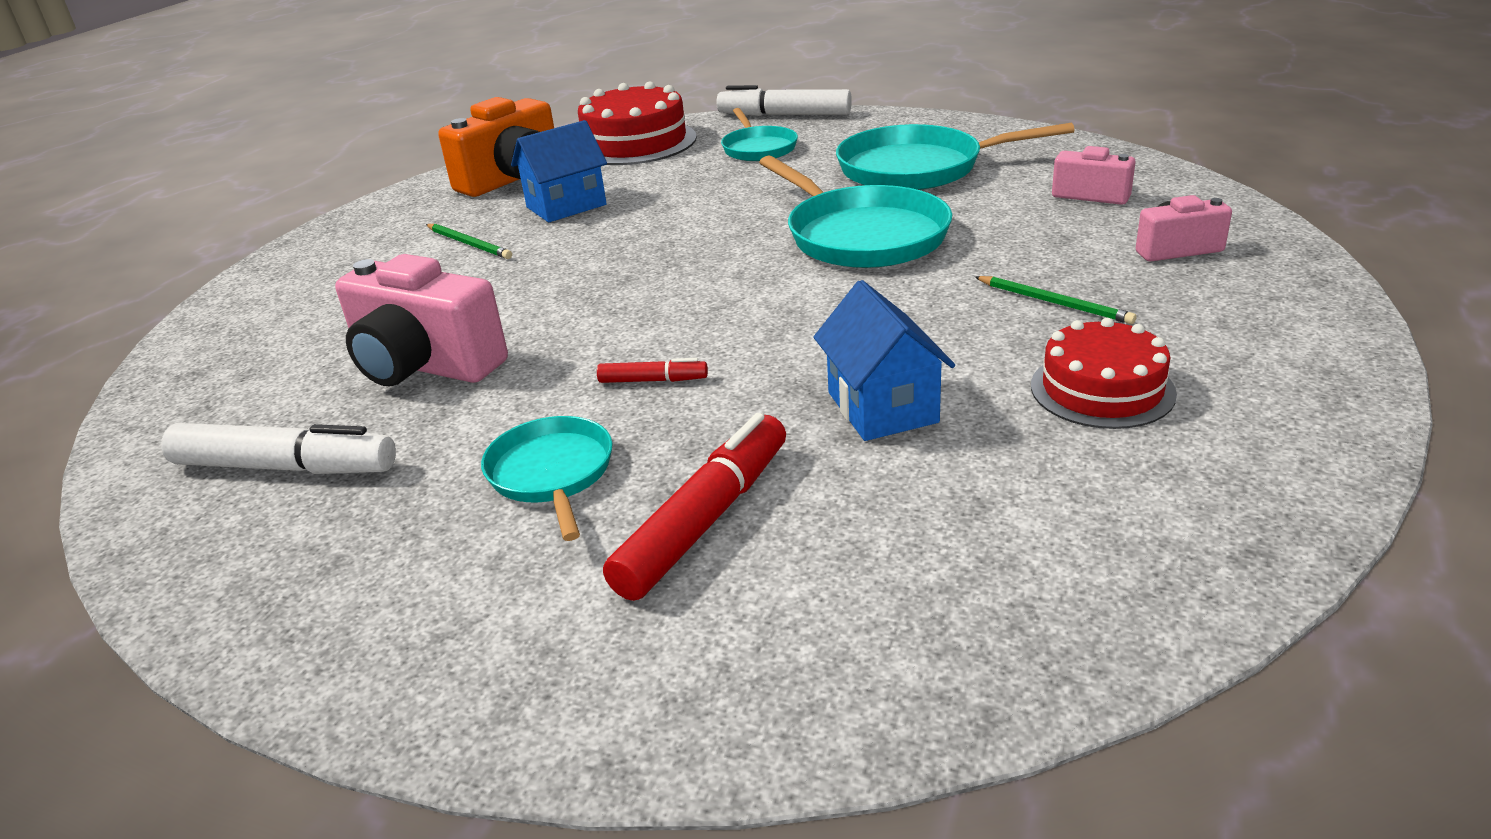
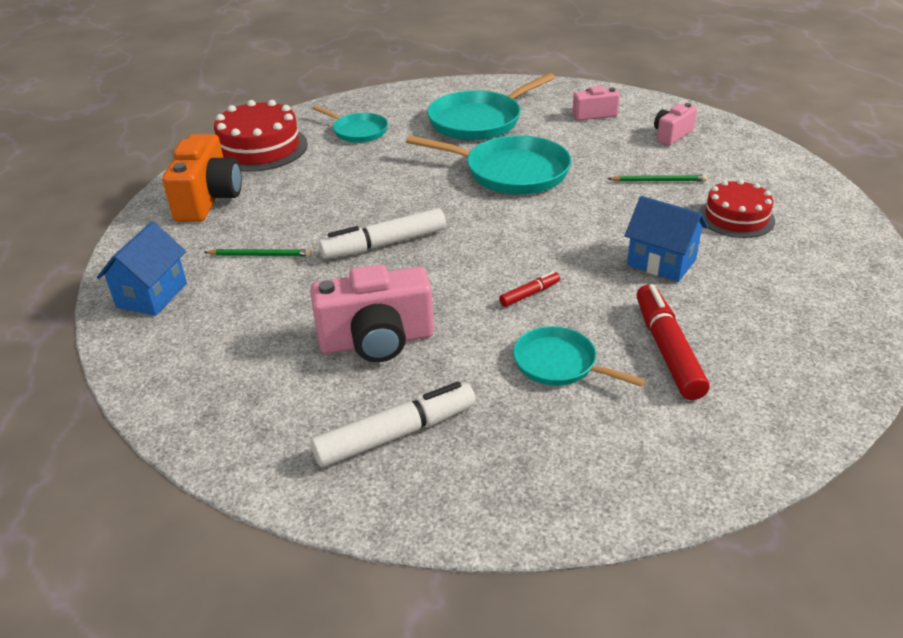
camera: 40 degrees left, 5 degrees up
blue house [511,120,607,222] -> blue house moved to [97,221,187,316]
white marker [716,85,852,116] -> white marker moved to [319,208,446,259]

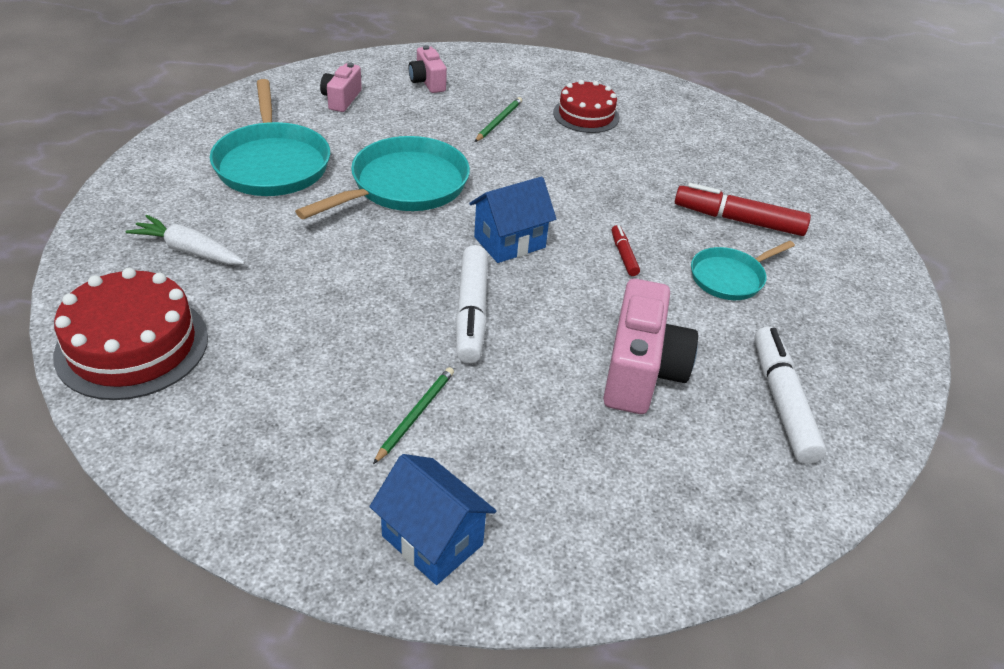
camera: 70 degrees left, 5 degrees up
orange camera [162,134,242,222] -> none
turquoise pan [312,105,388,143] -> white carrot [126,215,245,265]
blue house [625,196,708,282] -> blue house moved to [469,177,556,263]

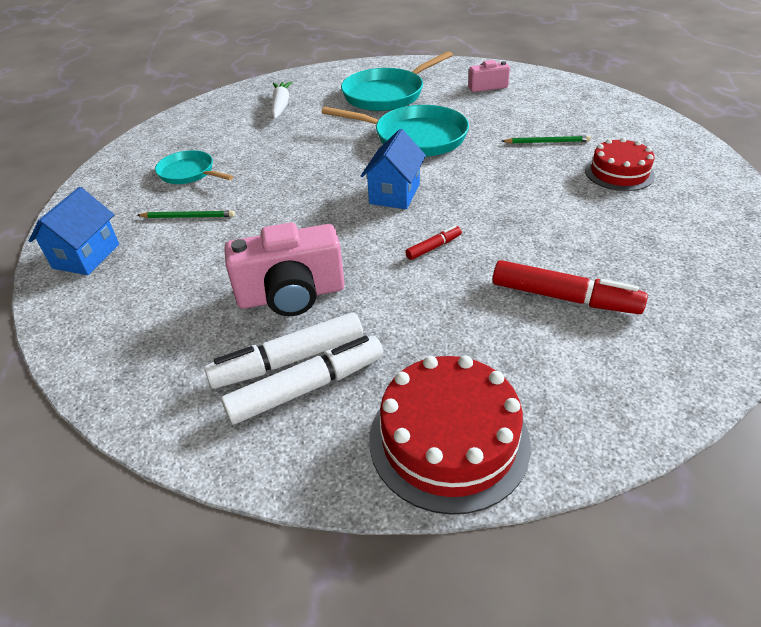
camera: 70 degrees right, 0 degrees up
red cake [53,268,208,400] -> red cake moved to [369,355,531,515]
pink camera [408,45,447,93] -> none
white marker [456,245,488,364] -> white marker moved to [204,312,363,389]
blue house [469,177,556,263] -> blue house turned 75 degrees clockwise [361,129,426,209]
red marker [675,183,811,236] -> red marker turned 120 degrees clockwise [493,260,648,314]
turquoise pan [691,241,795,300] -> turquoise pan moved to [155,150,233,184]

